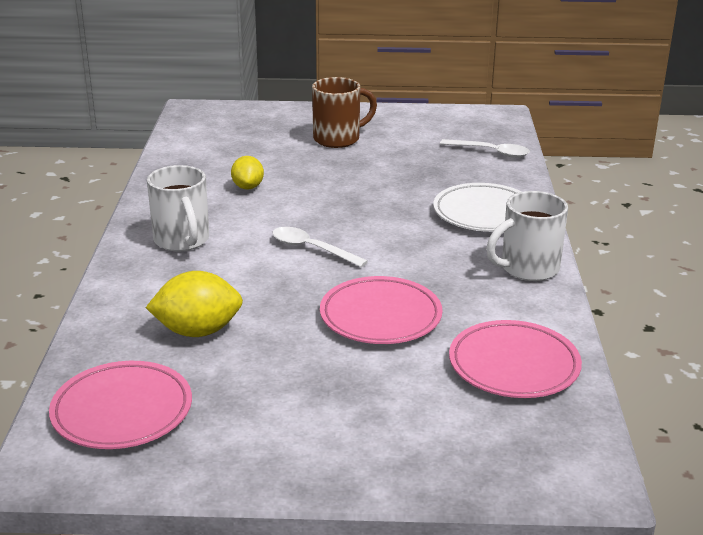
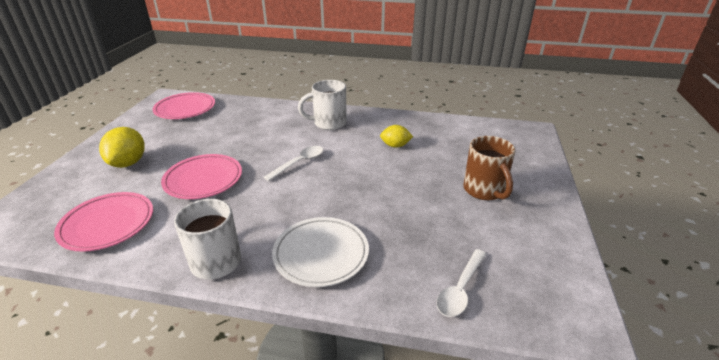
camera: 100 degrees right, 5 degrees up
yellow lemon [146,271,243,337] -> yellow lemon moved to [99,127,145,168]

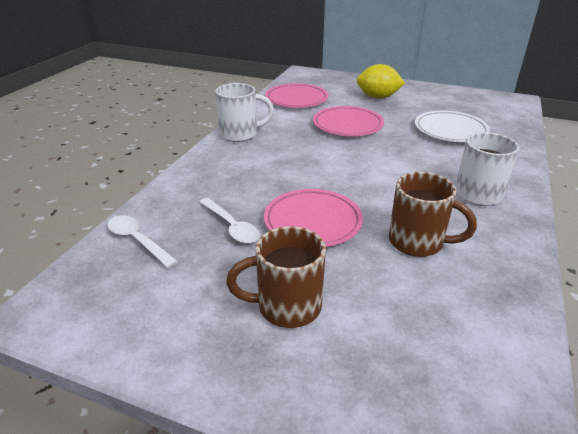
camera: 100 degrees right, 0 degrees up
pink plate [152,92,215,119] -> pink plate moved to [264,189,363,247]
white spoon [264,146,323,181] -> white spoon moved to [200,198,260,244]
white plate [272,217,369,287] -> white plate moved to [415,111,490,142]
yellow lemon [380,125,413,148] -> brown mug [389,172,477,257]

